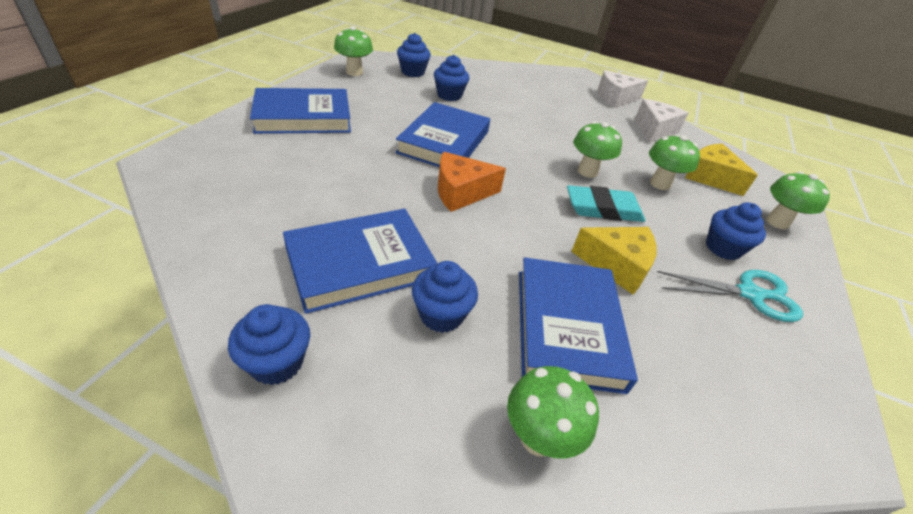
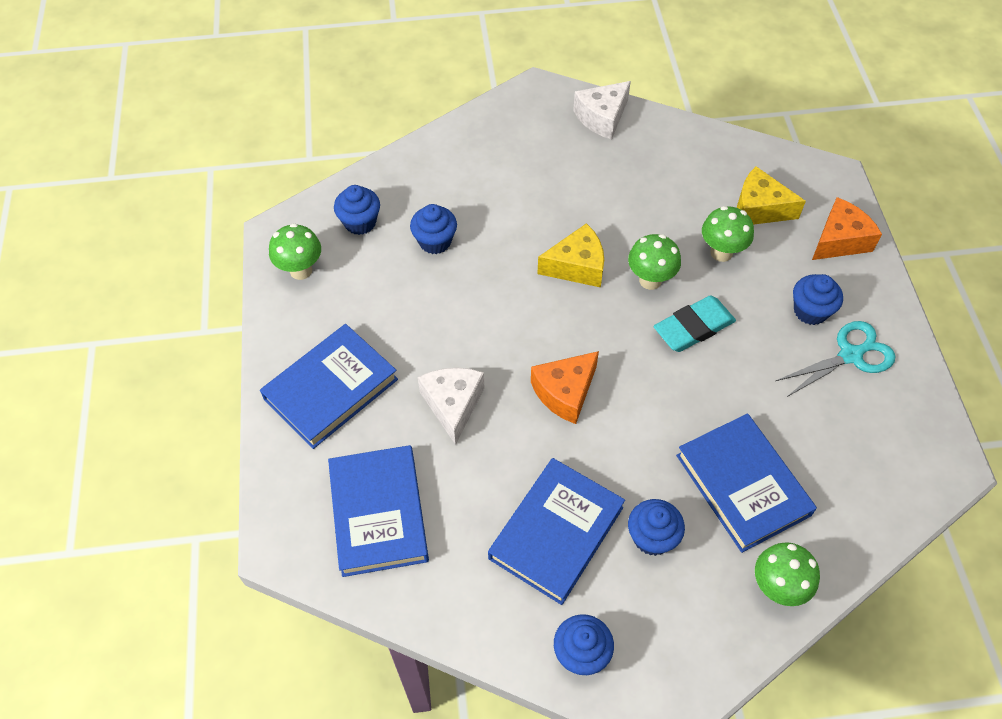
camera: 25 degrees left, 15 degrees up
blue book [395,102,490,167] -> blue book moved to [328,445,429,577]
yellow cheese [571,227,657,295] -> yellow cheese moved to [537,223,604,288]
white cheese [635,99,688,143] -> white cheese moved to [418,368,484,445]
green mushroom [766,172,830,230] -> orange cheese [812,197,882,260]

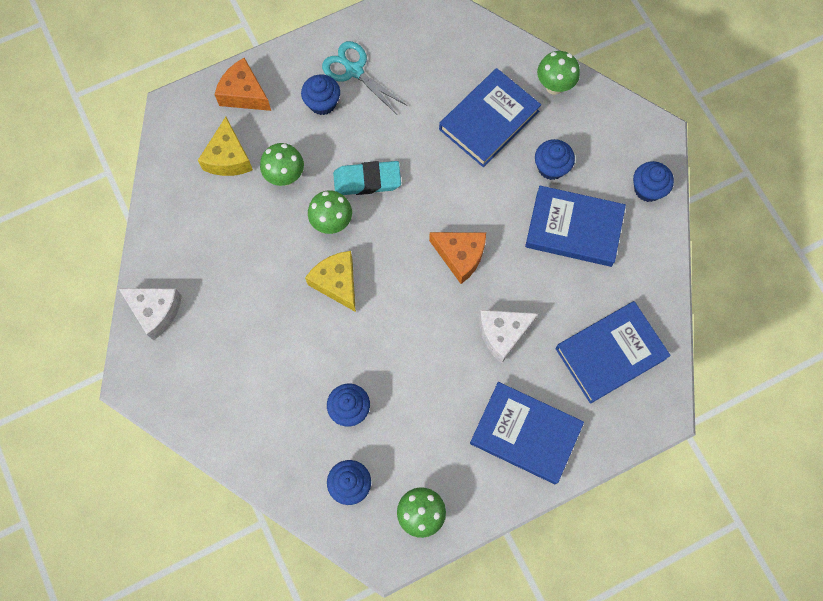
camera: 110 degrees left, 15 degrees up
turquoise eraser [654,295,736,352] -> turquoise eraser turned 45 degrees counterclockwise [333,161,401,195]

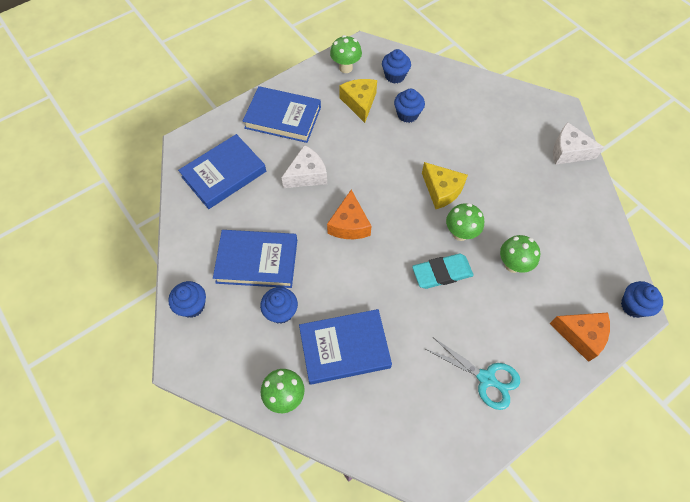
camera: 170 degrees right, 10 degrees down
yellow cheese [198,117,253,176] -> yellow cheese moved to [339,79,377,123]
blue cupcake [301,74,340,115] -> blue cupcake moved to [621,281,663,318]
orange cheese [429,232,486,284] -> orange cheese turned 105 degrees counterclockwise [327,190,371,239]
blue book [439,68,541,167] -> blue book turned 45 degrees clockwise [299,309,392,385]

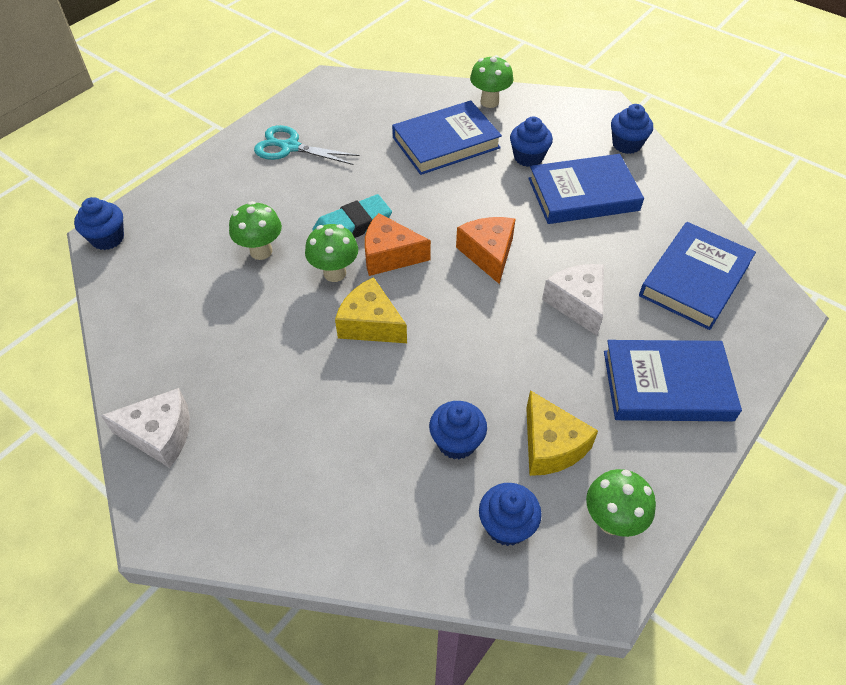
camera: 165 degrees right, 10 degrees down
white cheese [281,145,327,188] -> white cheese turned 120 degrees clockwise [542,264,604,336]
orange cheese [550,312,610,362] -> orange cheese moved to [365,213,431,276]

